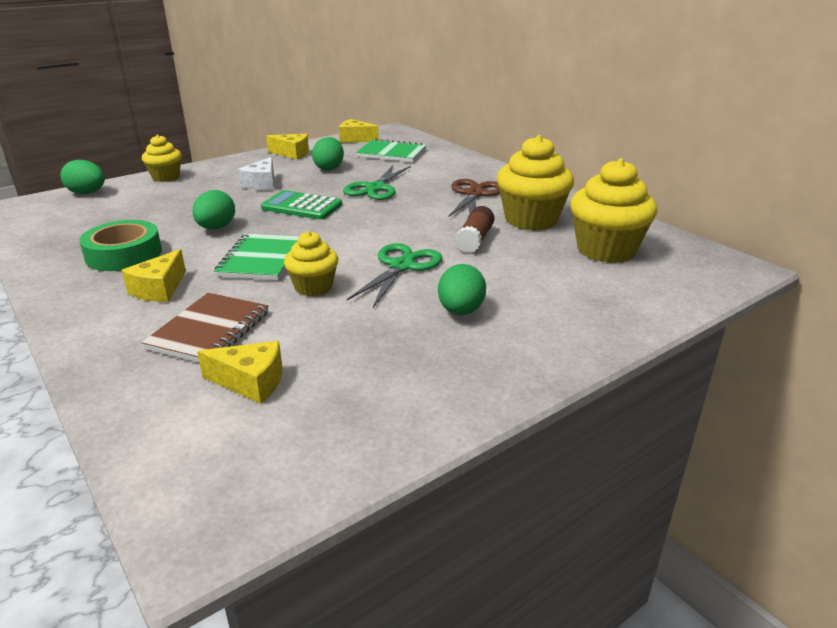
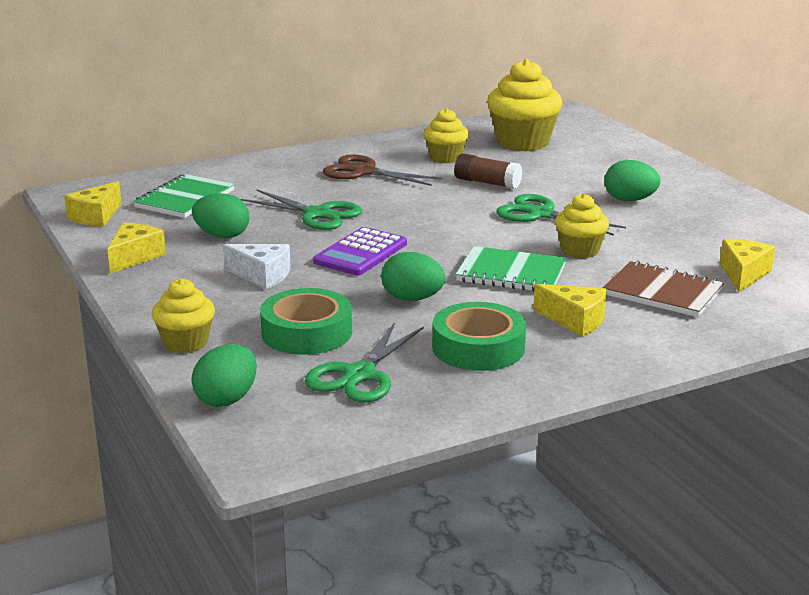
camera: 80 degrees left, 5 degrees down
green calculator [261,190,342,220] -> purple calculator [313,227,407,275]
yellow cupcake [497,135,574,230] -> yellow cupcake [424,108,469,164], size x0.59
none -> green tape [260,288,352,355]
none -> green scissors [305,322,424,402]

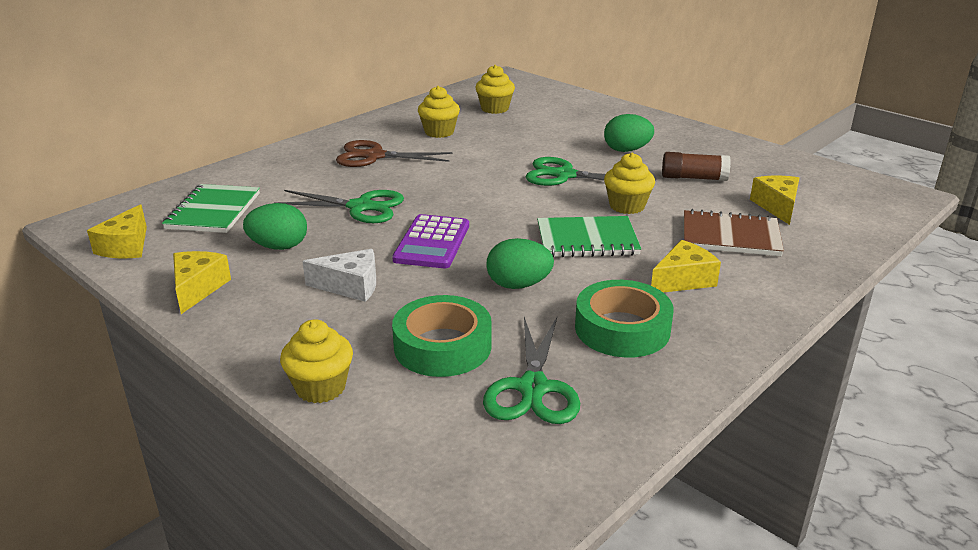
camera: 20 degrees left, 5 degrees up
green egg [191,344,257,407] -> none
brown glue stick [454,153,522,189] -> brown glue stick moved to [662,152,731,181]
yellow cupcake [487,59,563,151] -> yellow cupcake [475,65,515,114], size x0.59
yellow cheese [533,284,607,337] -> yellow cheese turned 45 degrees counterclockwise [651,240,721,293]

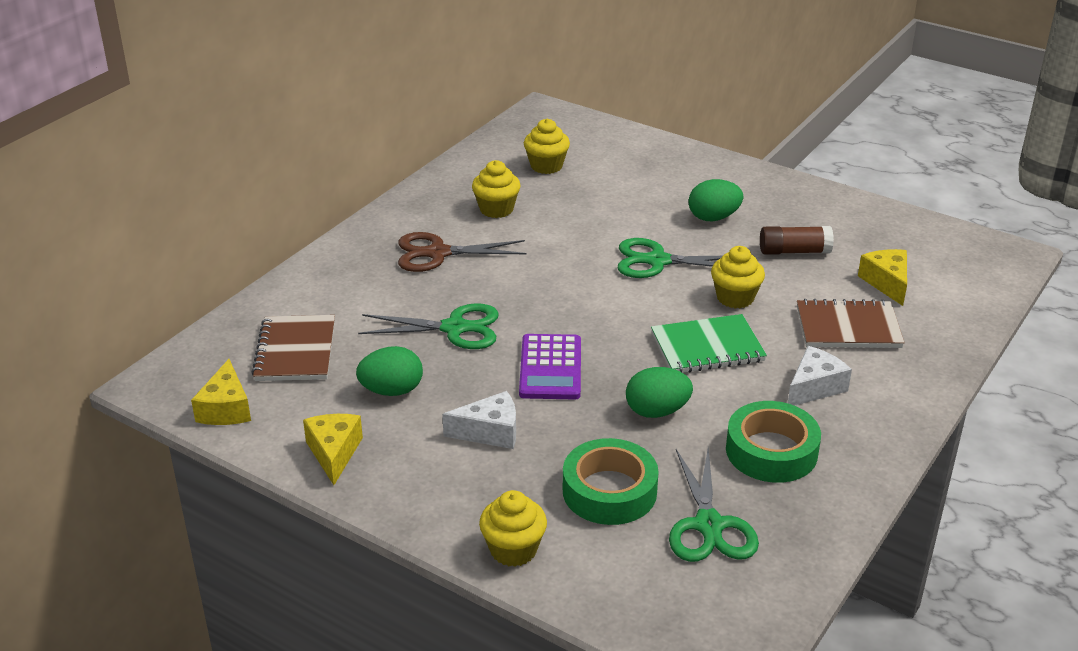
camera: 10 degrees left, 5 degrees up
green notebook [162,184,260,233] -> brown notebook [251,315,335,381]
yellow cheese [651,240,721,293] -> white cheese [788,346,852,406]

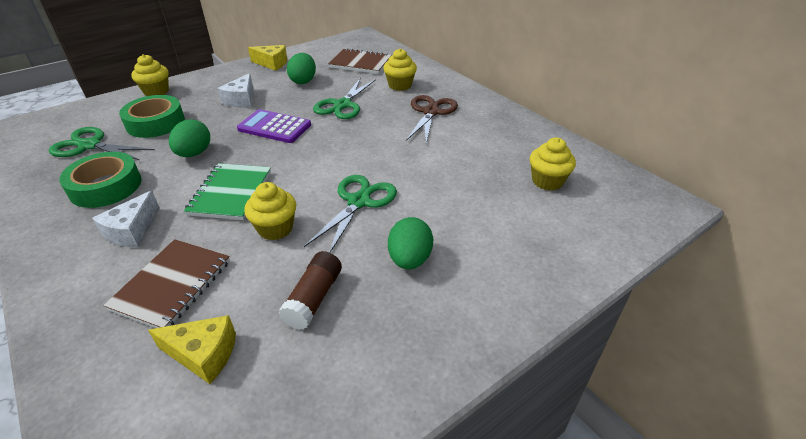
camera: 110 degrees right, 5 degrees up
yellow cheese [191,359,251,425] -> none
yellow cupcake [472,160,521,218] -> yellow cupcake moved to [383,48,417,91]
white cheese [788,346,852,406] -> white cheese turned 45 degrees clockwise [92,191,160,248]

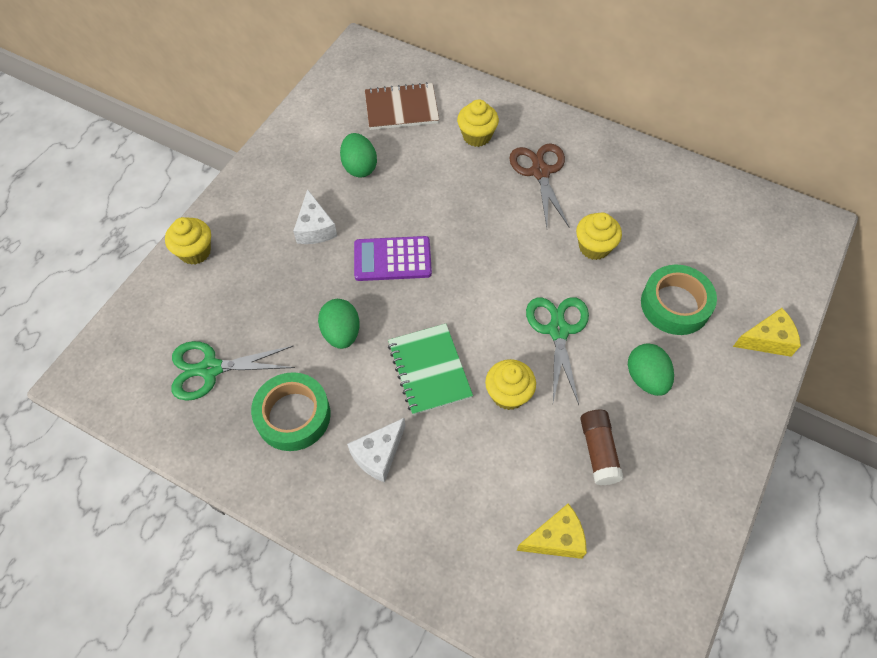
camera: 25 degrees left, 20 degrees up
white cheese [92,191,160,248] -> white cheese turned 45 degrees clockwise [347,418,405,483]
brown notebook [103,239,230,328] -> none
green tape [119,95,185,138] -> green tape moved to [641,265,717,335]
yellow cheese [248,45,287,71] -> yellow cheese moved to [733,308,801,357]
green scissors [313,77,376,119] -> none
yellow cupcake [530,138,576,191] -> yellow cupcake moved to [576,212,622,260]

